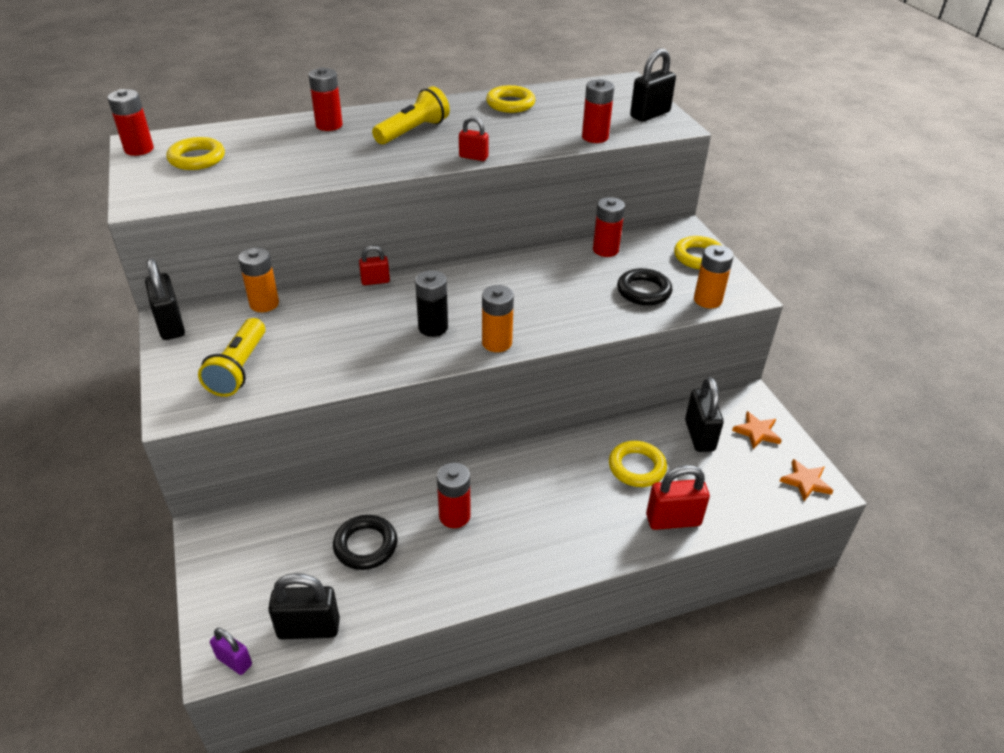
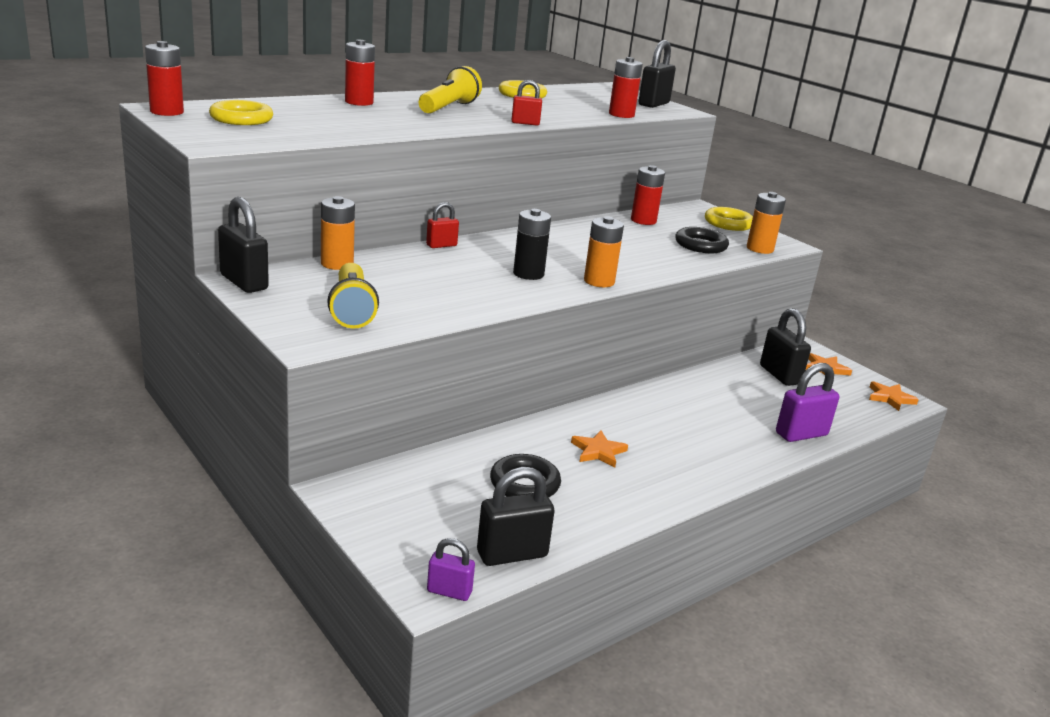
camera: 20 degrees left, 15 degrees down
red battery [437,463,471,528] -> orange star [571,431,628,467]
yellow ring [609,441,667,487] -> none
red padlock [646,465,710,530] -> purple padlock [776,363,839,442]

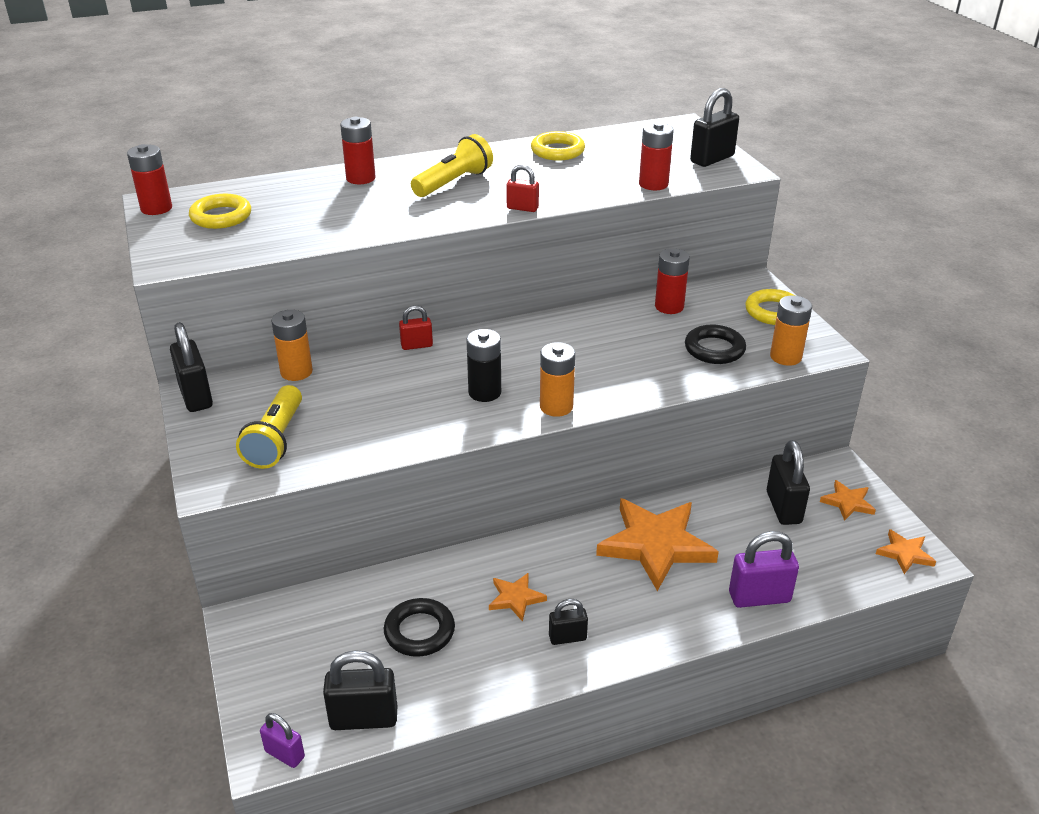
camera: 20 degrees right, 10 degrees up
none -> black padlock [549,599,588,645]
none -> orange star [596,498,719,591]

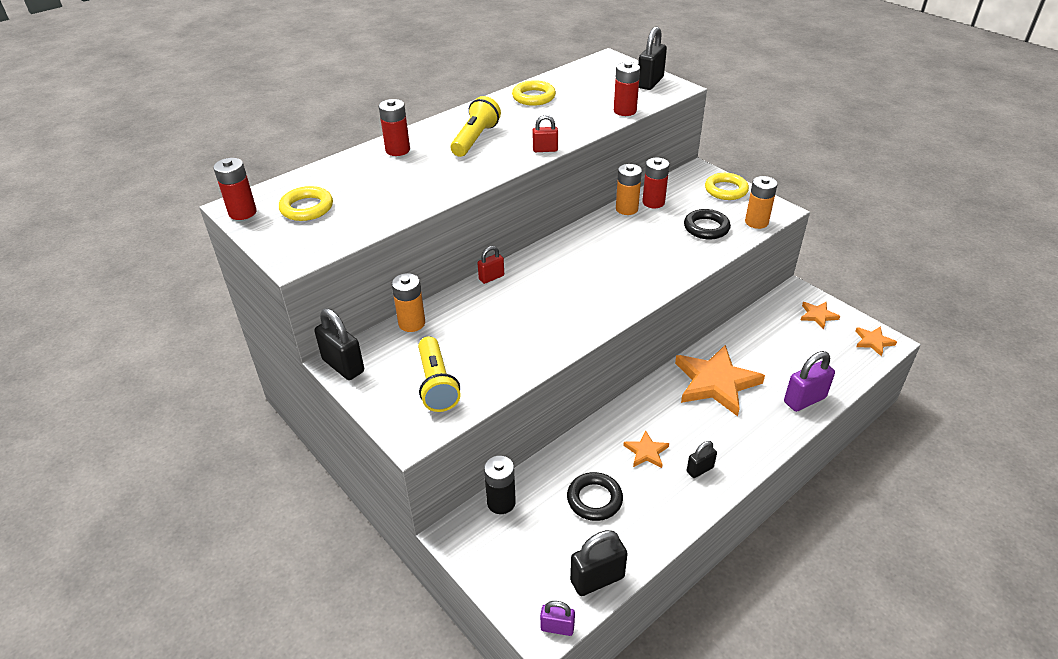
camera: 20 degrees left, 5 degrees up
black battery [466,329,501,402] -> black battery moved to [484,456,516,514]
orange battery [540,342,575,417] -> orange battery moved to [616,164,642,215]
black padlock [767,440,810,525] -> none

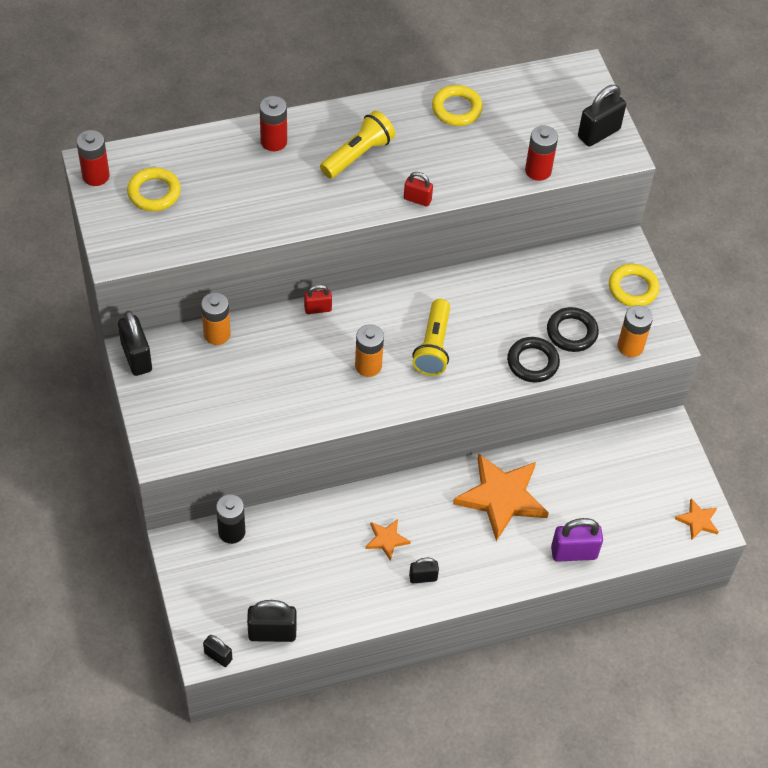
camera: 20 degrees right, 15 degrees up
yellow flashlight [418,336,461,412] -> yellow flashlight moved to [412,299,450,376]
purple padlock [540,601,575,636] -> black padlock [203,635,232,667]
black ring [567,472,623,521] -> black ring moved to [507,337,560,383]
orange battery [616,164,642,215] -> orange battery moved to [355,324,384,377]
red battery [642,158,669,208] -> none
orange star [801,302,840,329] -> none

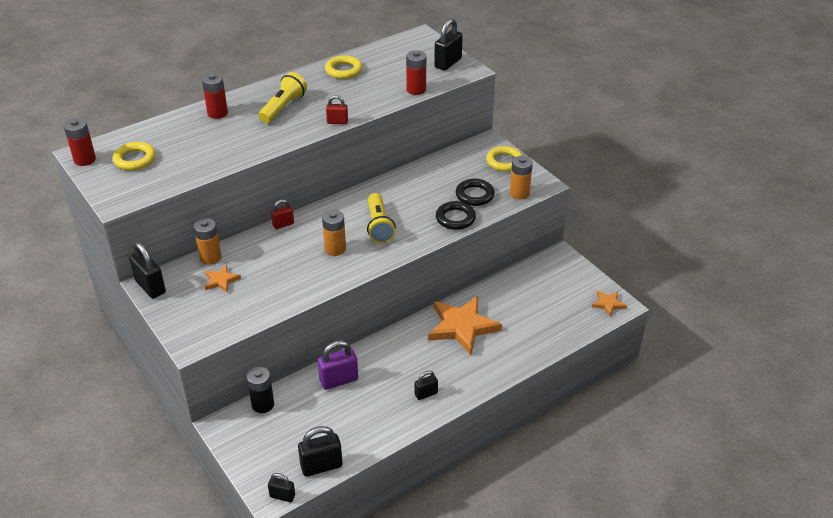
camera: 15 degrees left, 15 degrees down
orange star [366,519,411,561] -> orange star moved to [205,264,241,293]
purple padlock [551,518,603,562] -> purple padlock moved to [318,340,358,390]

